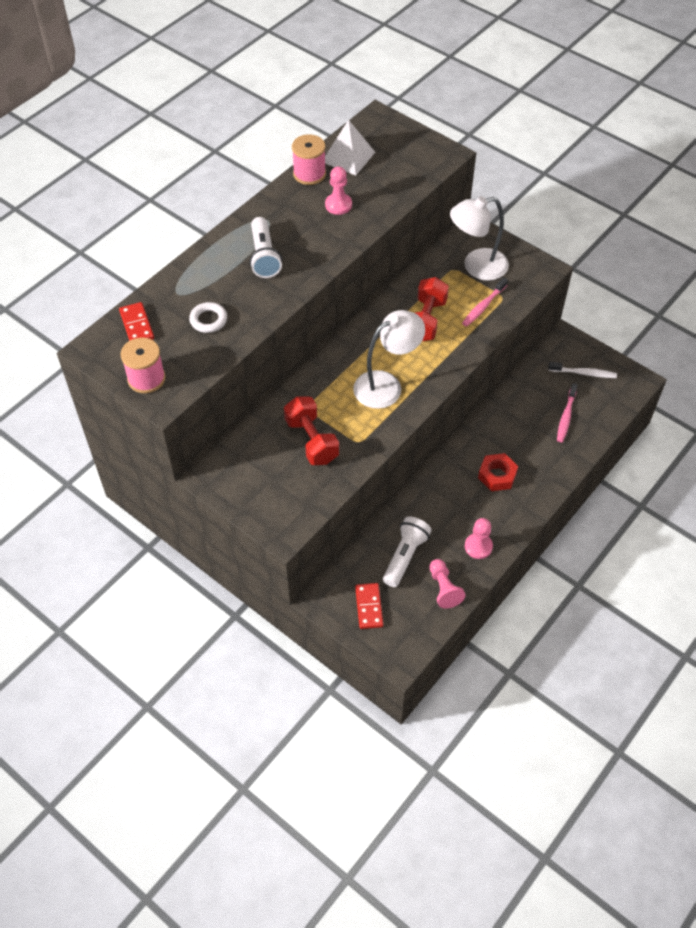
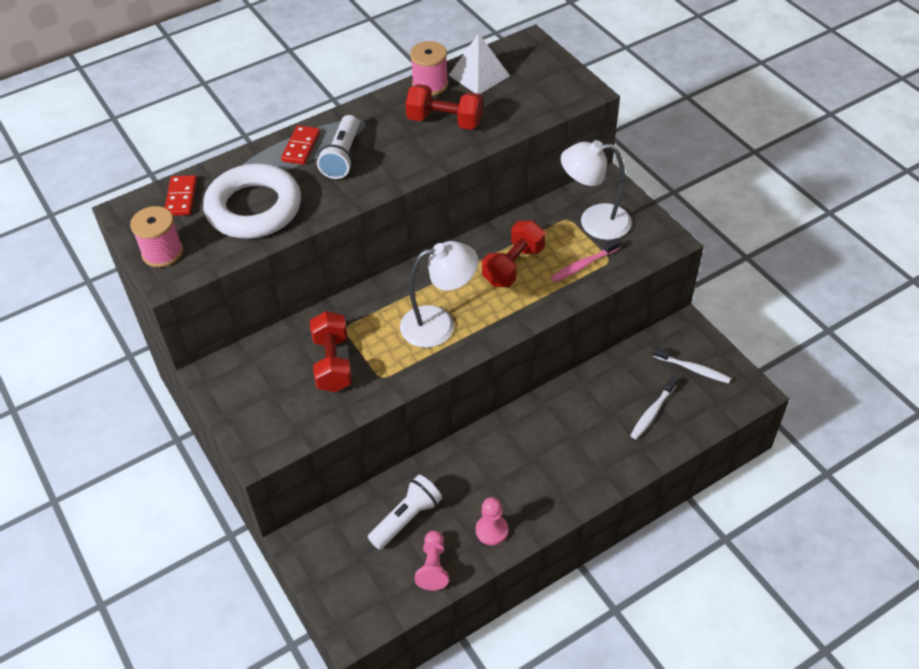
camera: 20 degrees right, 5 degrees down
white ring [189,302,227,333] -> white ring [203,164,301,239], size x2.35
pink pawn [325,166,352,215] -> red dumbbell [405,84,483,130]
red domino [355,583,383,629] -> red domino moved to [281,125,320,165]
red nut [478,453,518,491] -> none
pink toothbrush [557,383,578,442] -> white toothbrush [630,376,678,439]

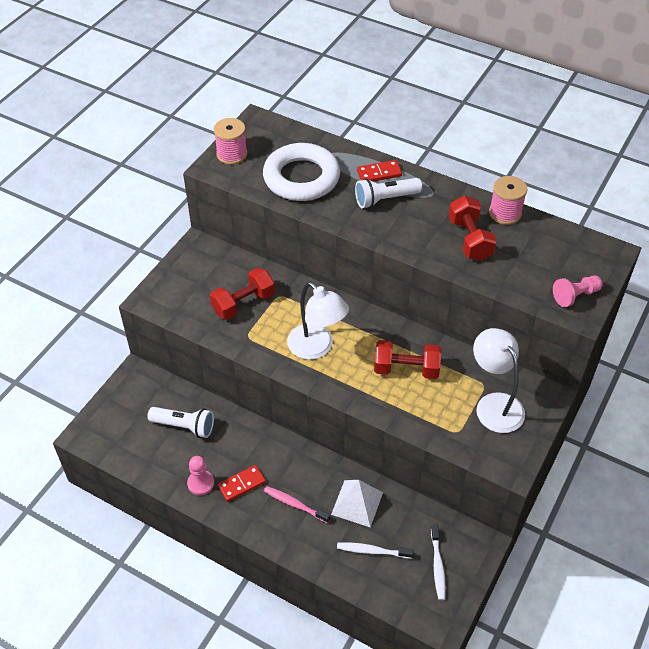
camera: 60 degrees right, 0 degrees up
red domino [165,175,197,216] -> red domino moved to [218,465,266,502]
pink pawn [415,531,449,590] -> pink pawn moved to [553,276,603,307]
white pyramid [449,33,510,94] -> white pyramid moved to [331,480,383,528]
pink toothbrush [550,239,620,282] -> pink toothbrush moved to [264,486,330,523]

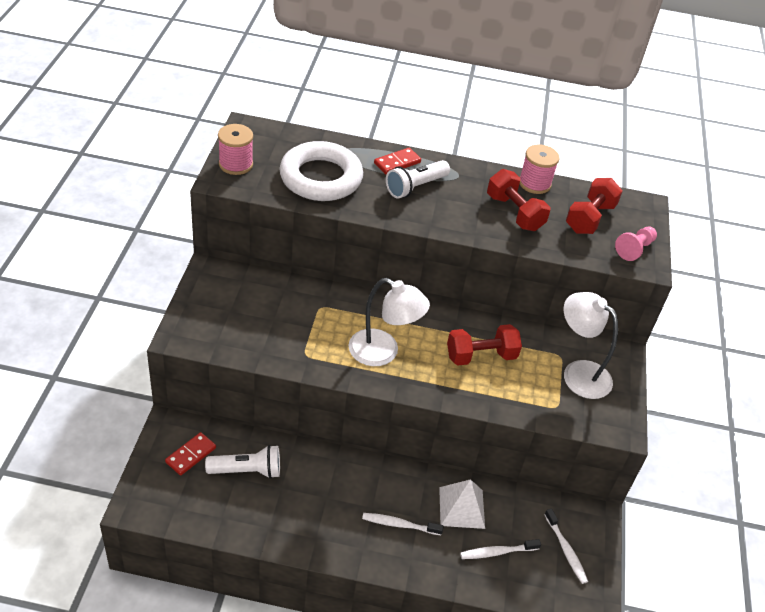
camera: 25 degrees left, 5 degrees down
pink pawn [187,456,214,496] -> none
red dumbbell [210,267,275,320] -> red dumbbell moved to [566,178,623,234]
red domino [218,465,266,502] -> red domino moved to [165,432,216,475]
pink toothbrush [264,486,330,523] -> white toothbrush [362,513,444,535]

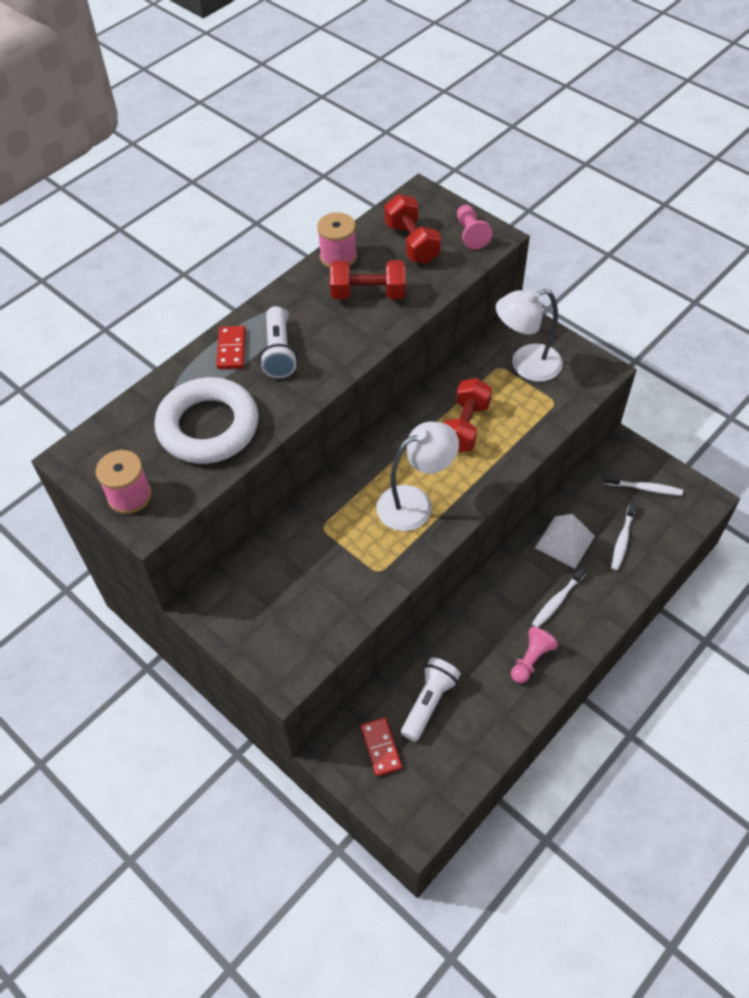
camera: 50 degrees left, 10 degrees up
none -> pink pawn [511,627,558,683]

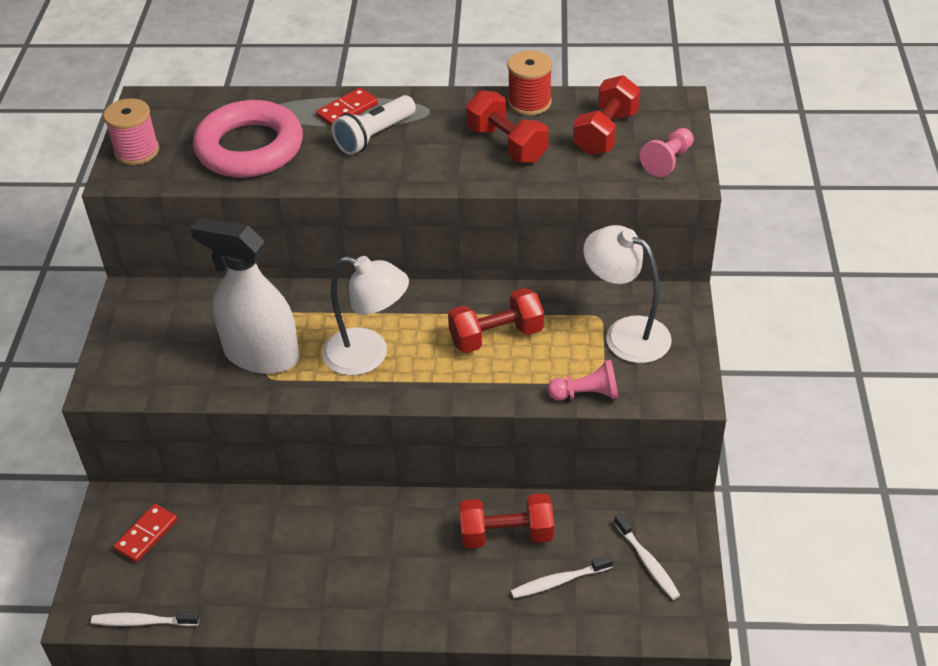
camera: 50 degrees right, 10 degrees down
white ring [155,377,259,464] -> pink ring [193,100,303,178]
pink spool [317,212,357,268] -> red spool [507,50,552,116]
white flashlight [401,657,461,742] -> none
pink pawn [511,627,558,683] -> pink pawn moved to [548,360,618,401]
white toothbrush [532,565,587,628] -> white toothbrush moved to [91,611,199,626]
white pyramid [535,514,595,569] -> red dumbbell [459,493,554,549]
none -> white spray bottle [190,217,299,374]

